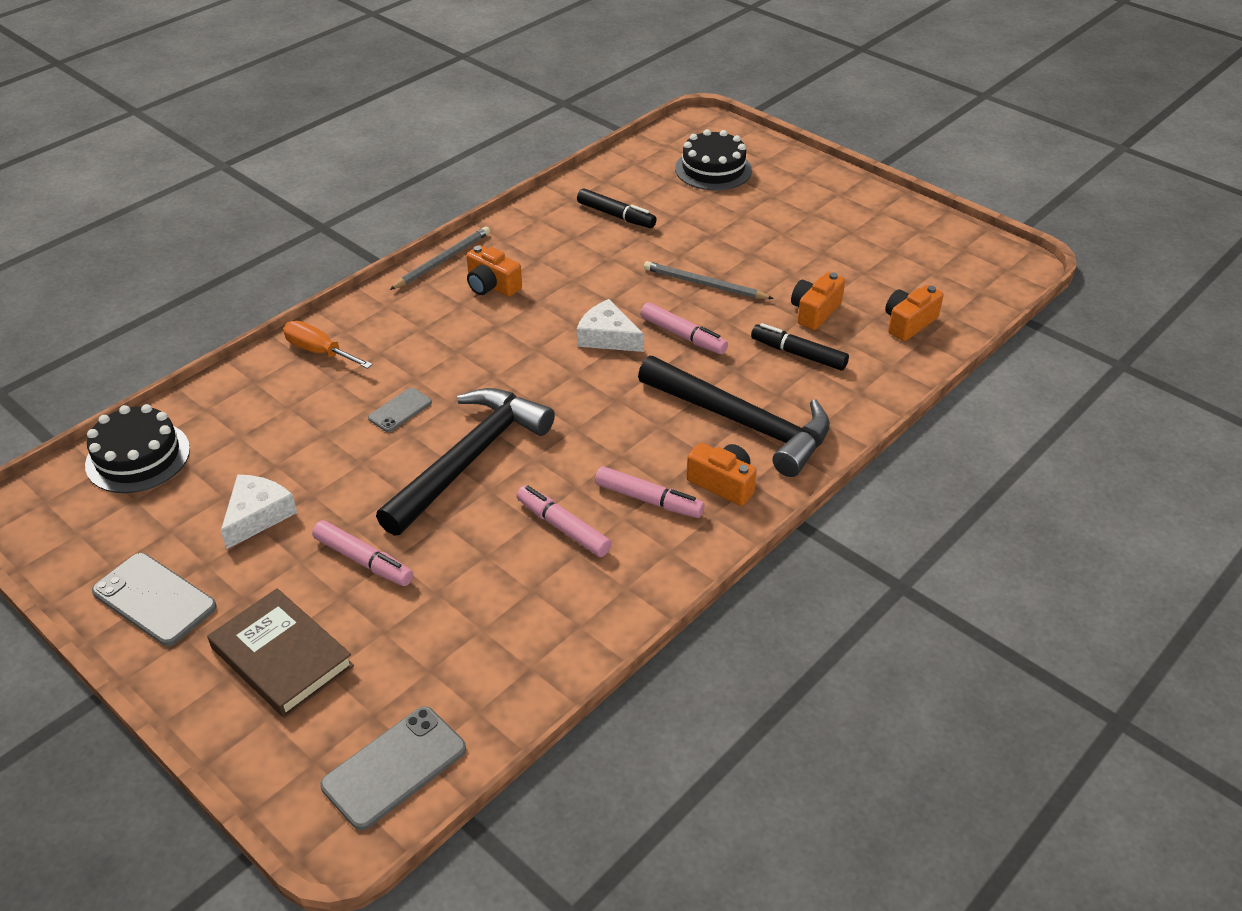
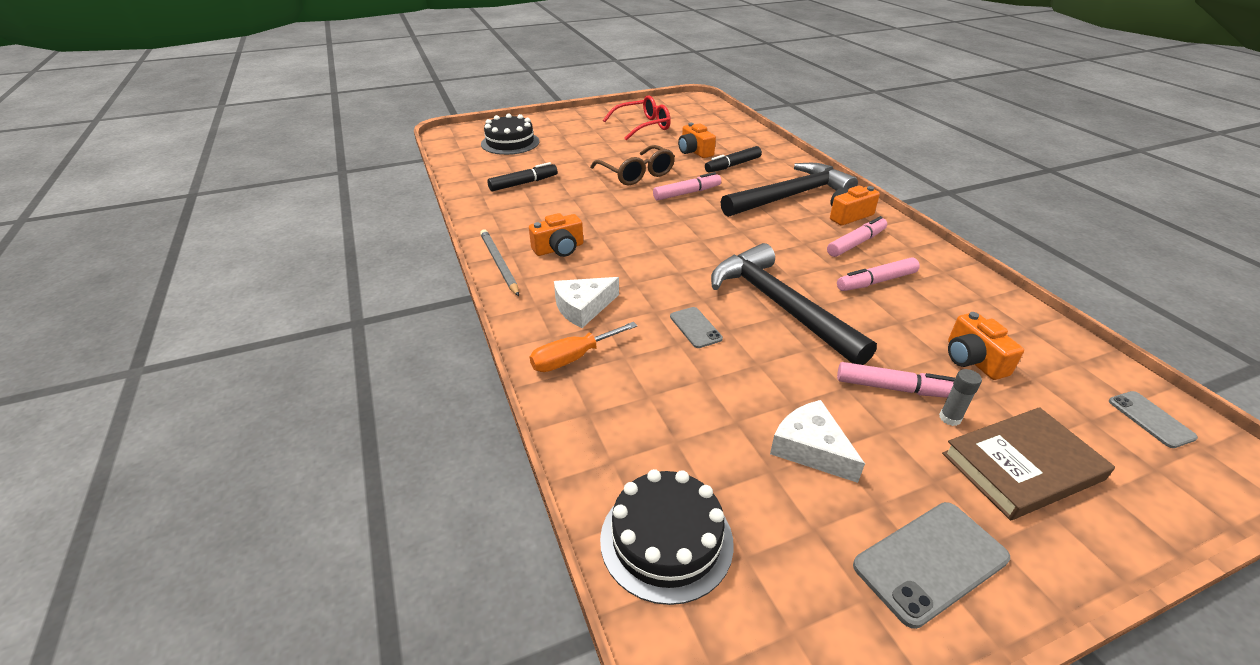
camera: 65 degrees left, 5 degrees down
pink marker [312,520,413,586] -> pink marker turned 45 degrees clockwise [837,362,955,398]
grey phone [320,706,466,830] -> grey phone [1109,391,1198,448], size x0.59
white cheese [577,299,644,352] -> white cheese moved to [554,277,619,328]
grey pencil [644,261,774,299] -> brown glasses [590,145,675,185]
orange camera [885,285,943,341] -> orange camera moved to [948,312,1024,380]
none -> red glasses [603,95,671,141]
none -> grey glue stick [939,369,982,426]

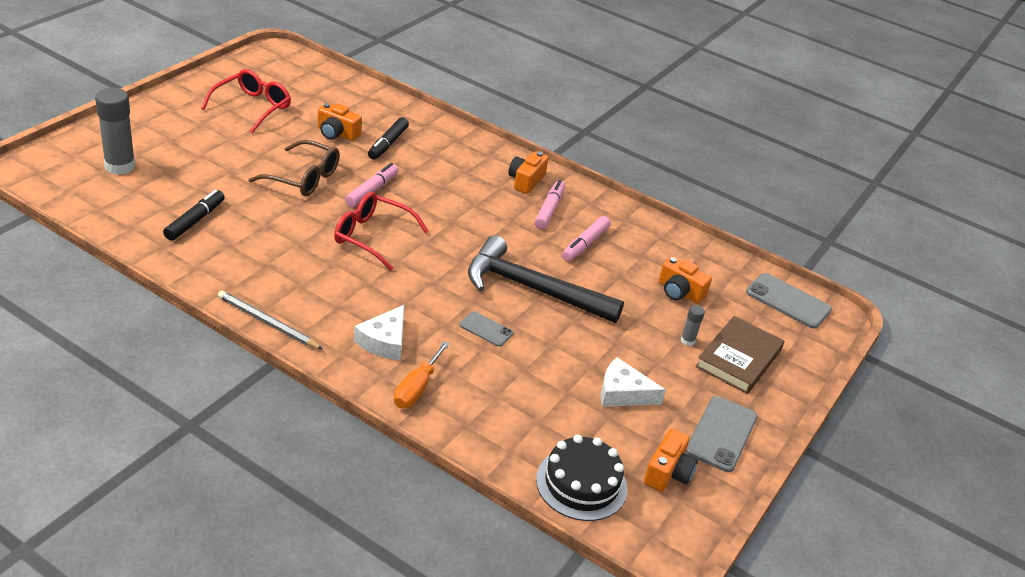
camera: 40 degrees left, 0 degrees up
black cake [481,113,539,155] -> grey glue stick [95,88,135,175]
orange camera [529,213,583,257] -> orange camera moved to [644,429,698,492]
black hammer [721,163,858,217] -> none
pink marker [837,362,955,398] -> none
grey phone [1109,391,1198,448] -> grey phone [746,273,832,329], size x1.71
none -> red glasses [334,192,429,270]

